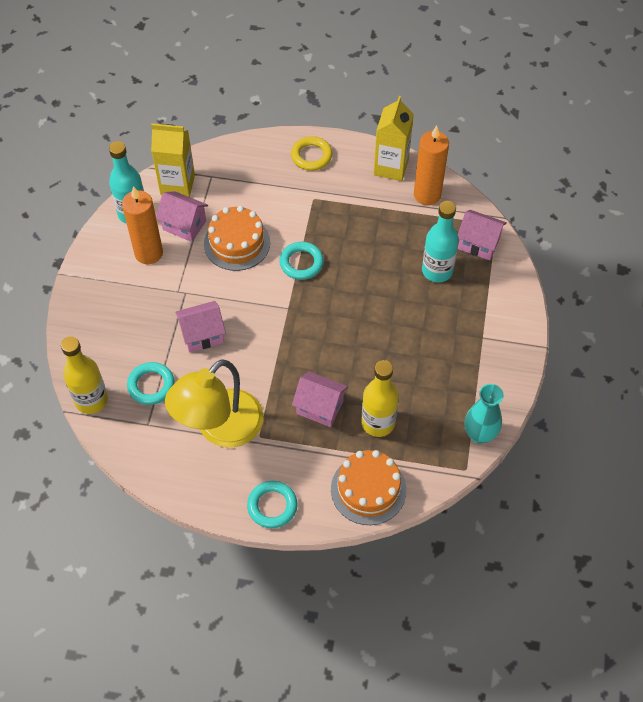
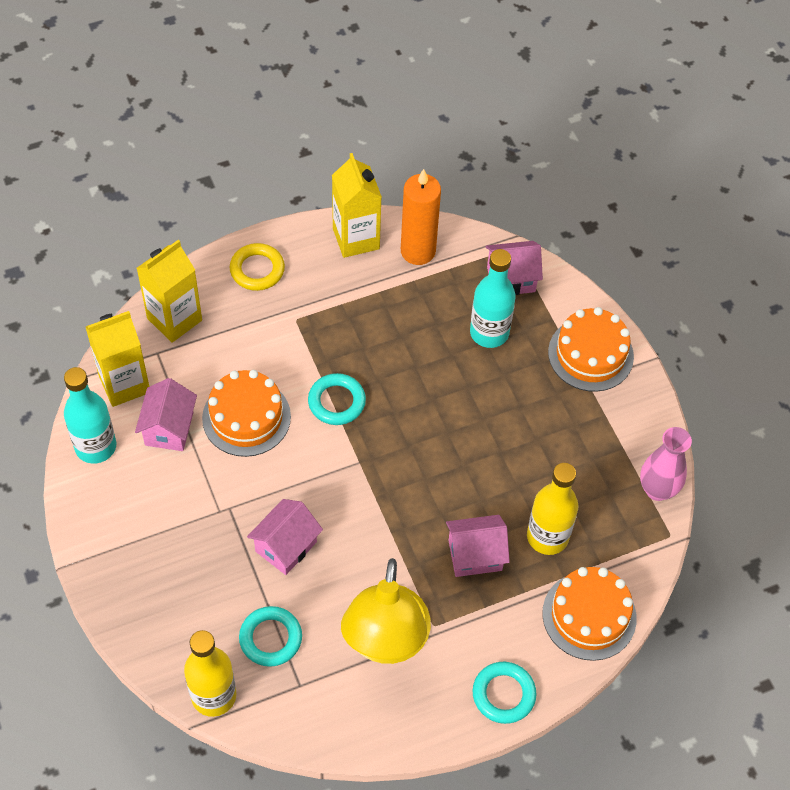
camera: 35 degrees left, 0 degrees up
orange candle [122,186,163,264] -> none
pink house [156,191,208,242] -> pink house turned 75 degrees counterclockwise [135,378,197,451]
turquoise vase [464,384,504,444] -> pink vase [640,427,692,501]
none -> yellow carton [137,240,202,343]
none -> orange cake [548,307,634,392]

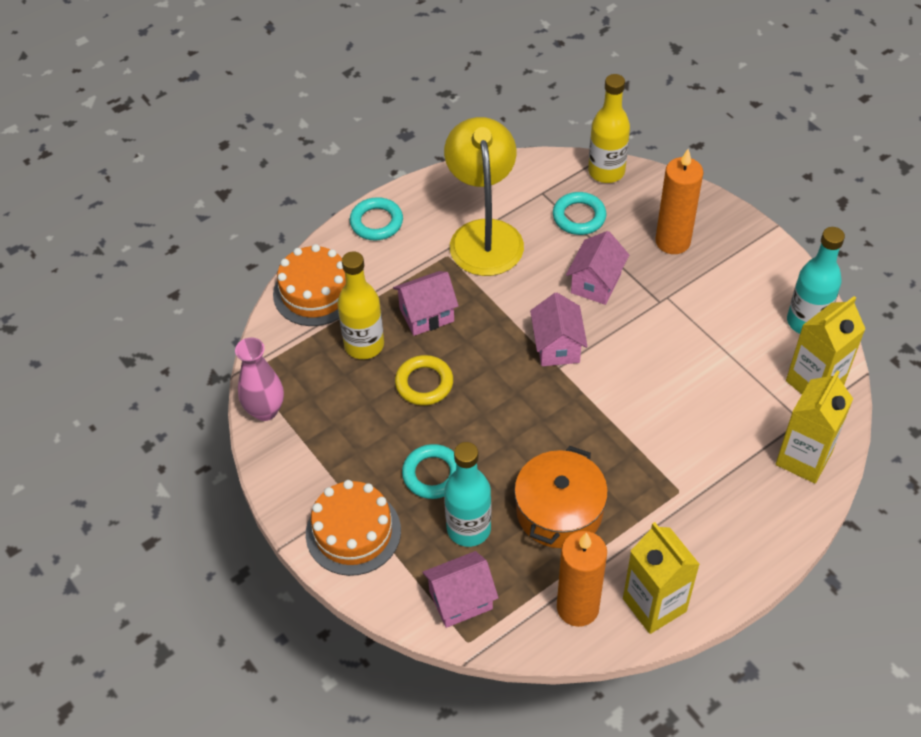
camera: 170 degrees right, 5 degrees down
pink house [135,378,197,451] -> pink house moved to [530,293,588,366]
orange cake [202,370,291,457] -> none
yellow ring [230,243,285,291] -> yellow ring moved to [395,355,453,406]
turquoise ring [308,373,366,425] -> turquoise ring moved to [402,444,456,499]
none -> orange pot [514,446,608,548]
none -> orange candle [655,149,703,254]

